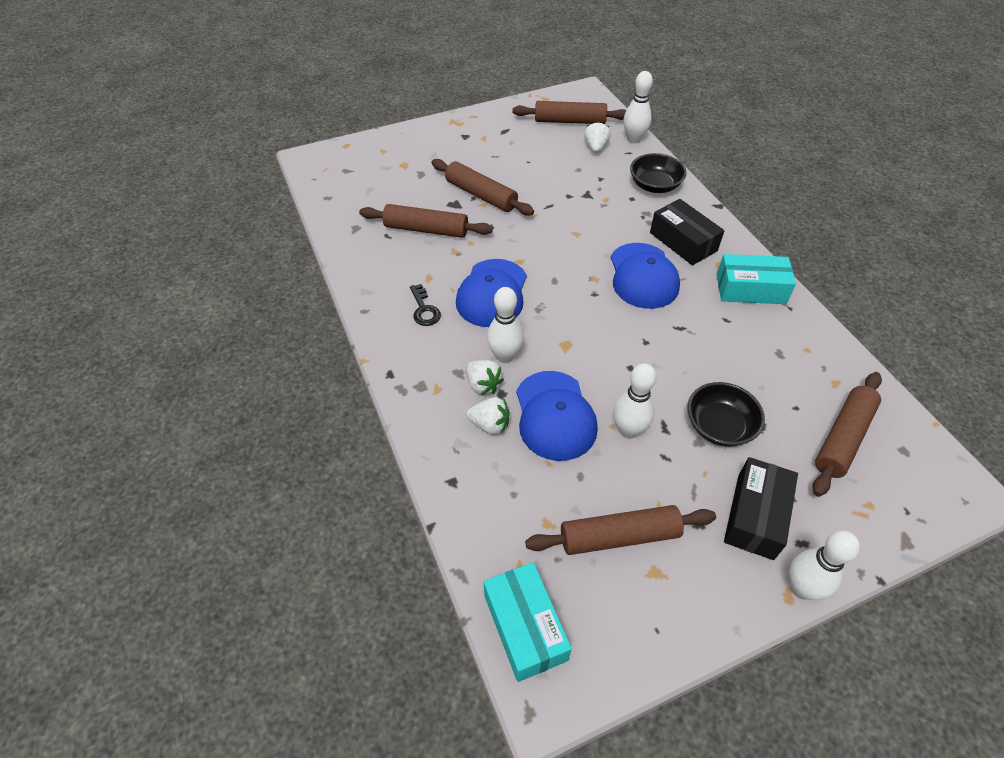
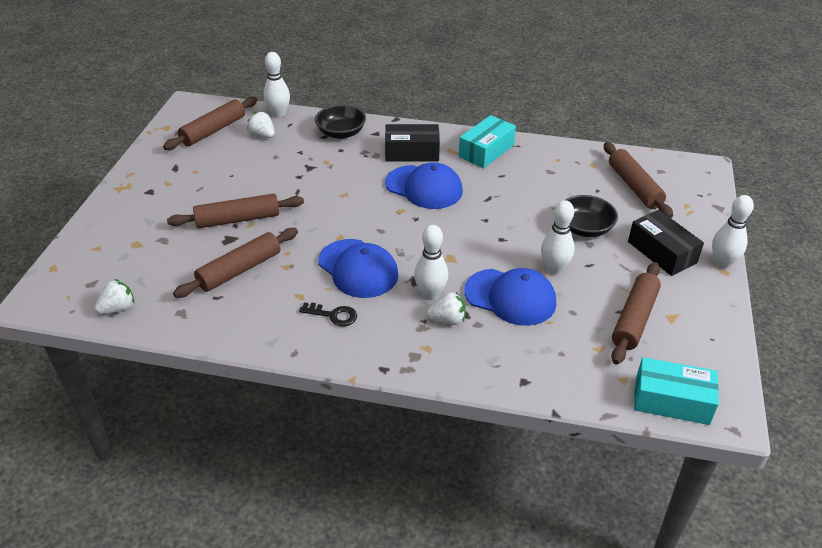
camera: 55 degrees left, 10 degrees down
white strawberry [466,397,509,435] -> white strawberry moved to [95,279,134,314]

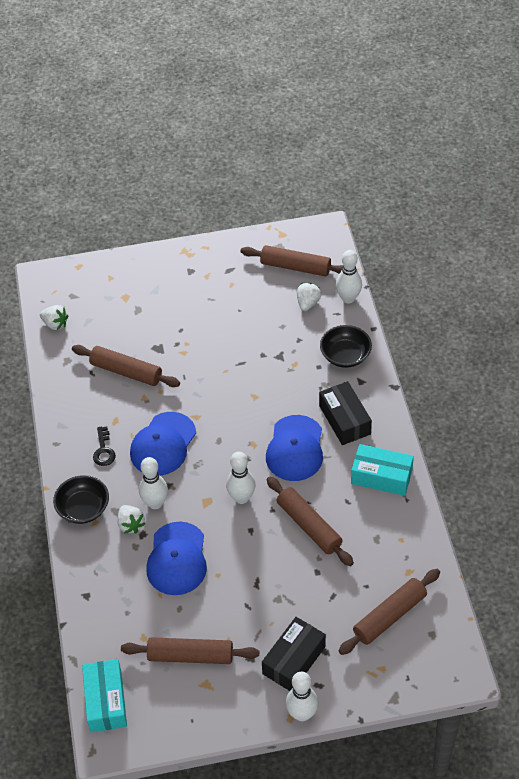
camera: 70 degrees right, 10 degrees up
brown rolling pin [167,194,304,228] -> brown rolling pin moved to [267,477,354,566]
white bowling pin [541,200,575,275] -> white bowling pin moved to [226,452,255,504]
black bowl [565,195,618,237] -> black bowl moved to [53,475,109,524]

